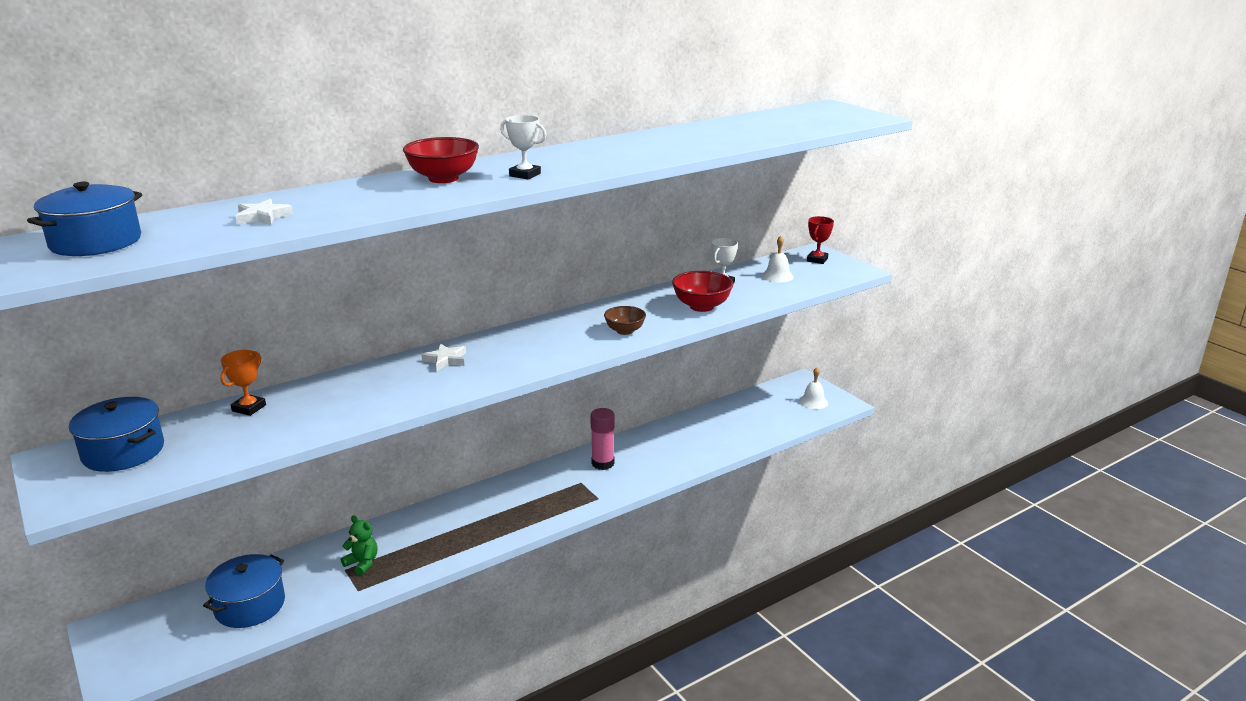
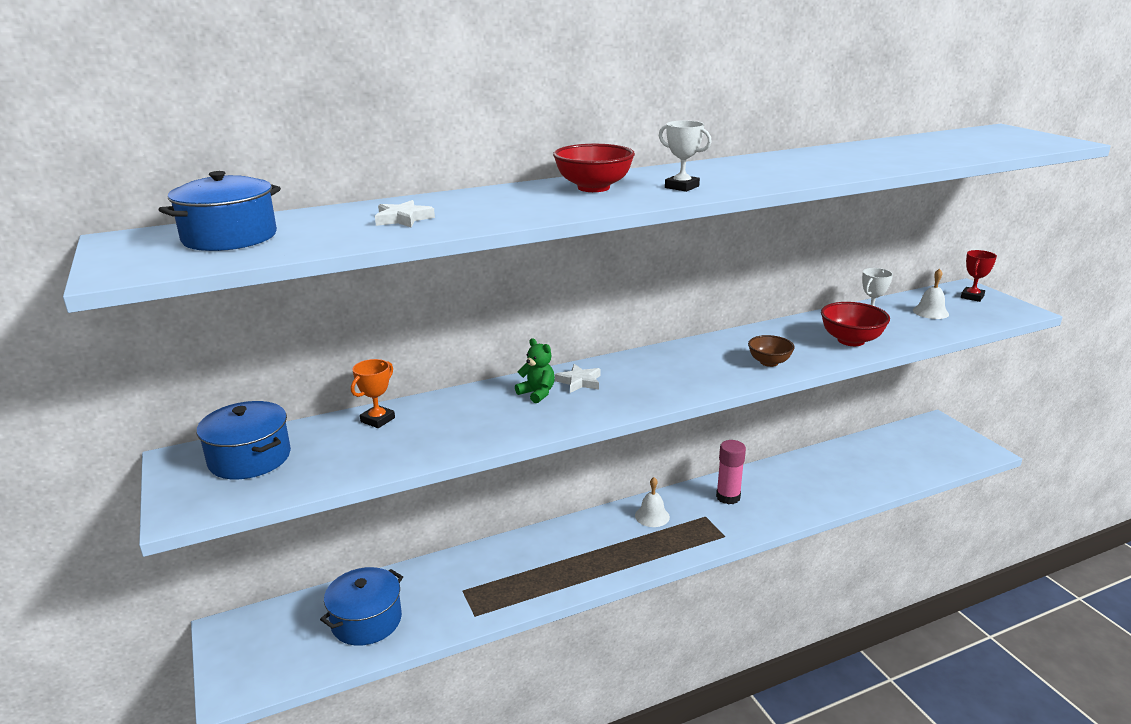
camera: 10 degrees right, 0 degrees up
green teddy bear [341,516,377,575] -> green teddy bear moved to [515,338,555,403]
white bell [799,367,828,409] -> white bell moved to [635,477,670,527]

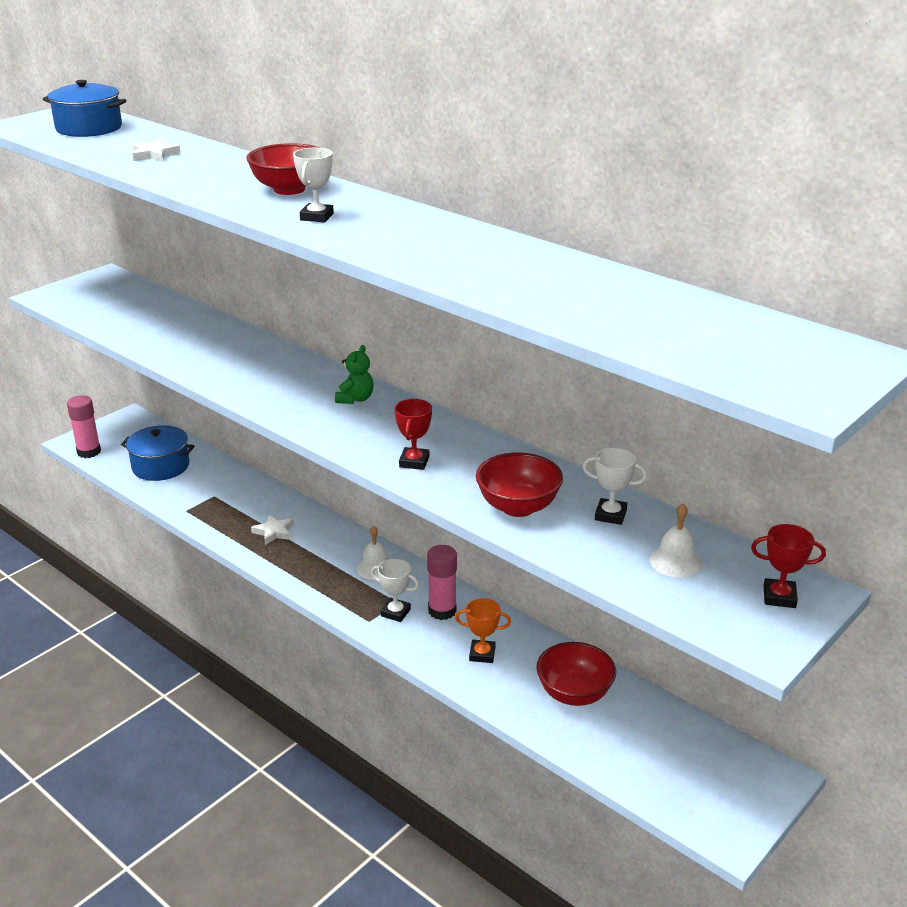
camera: 65 degrees right, 5 degrees up
blue pot [197,401,291,479] -> none
orange trophy [351,359,395,428] -> orange trophy moved to [455,598,511,663]
green teddy bear [515,338,555,403] -> green teddy bear moved to [335,345,374,404]
white star [555,364,600,393] -> white star moved to [251,514,294,545]
brown bowl [748,335,795,367] -> red trophy [394,399,432,470]
none -> pink glue stick [67,395,101,458]
none -> white trophy [371,559,419,622]
none -> red bowl [536,642,616,706]

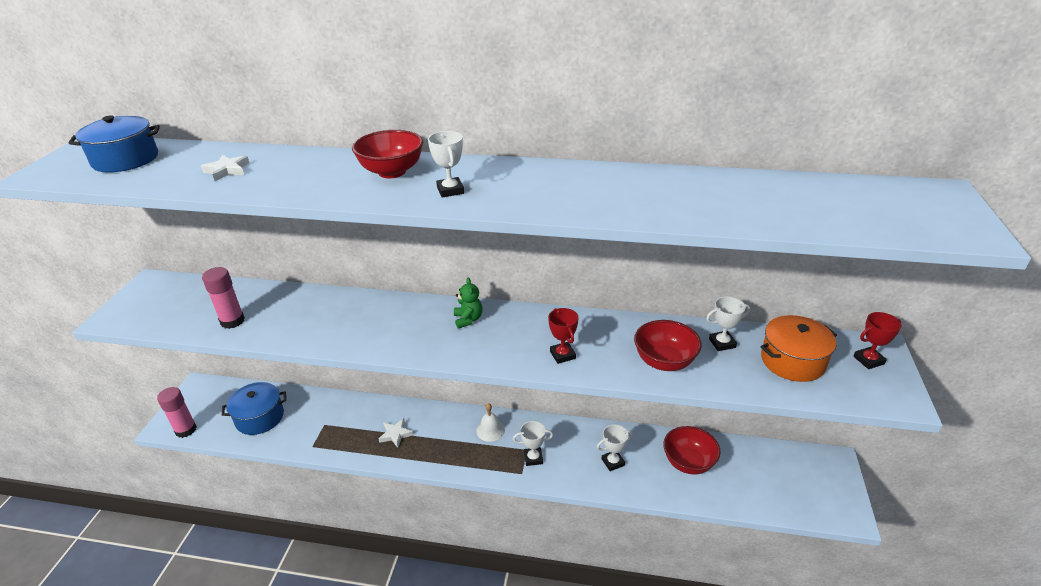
camera: 30 degrees left, 5 degrees up
pink glue stick [427,545,457,620] -> pink glue stick moved to [202,267,245,329]
orange trophy [455,598,511,663] -> white trophy [597,425,633,471]
white bell [650,504,702,578] -> orange pot [760,315,837,382]

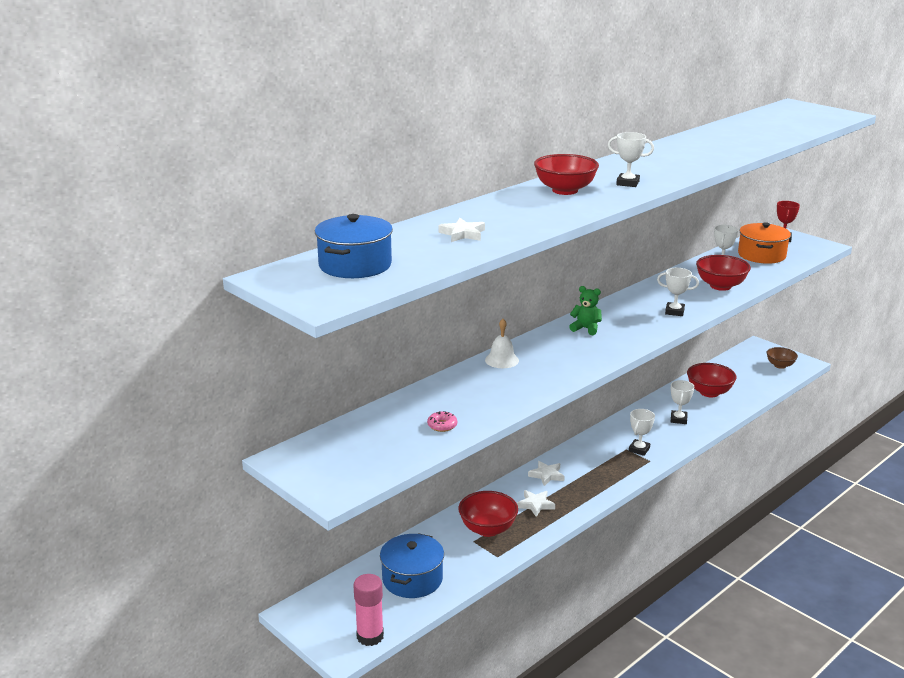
camera: 55 degrees left, 10 degrees down
pink glue stick [202,267,245,329] -> pink donut [427,411,457,432]
white bell [476,403,505,442] -> white bell moved to [485,319,519,368]
red trophy [548,308,578,364] -> white trophy [657,268,699,316]
none -> red bowl [458,491,518,537]
none -> white star [528,461,565,486]
none -> brown bowl [767,347,798,369]

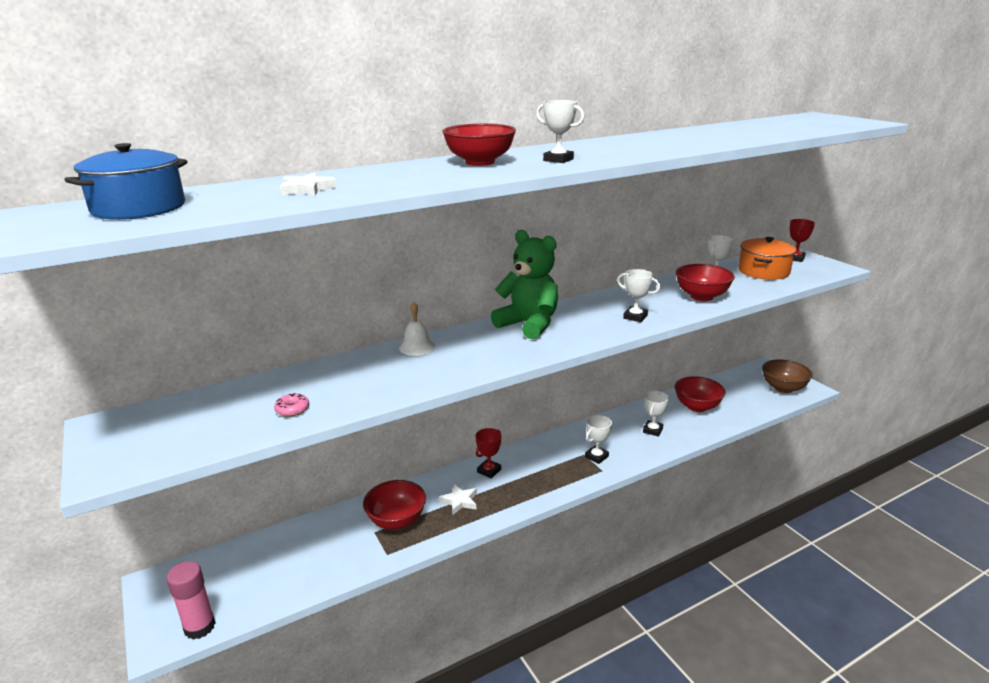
camera: 15 degrees right, 0 degrees up
blue pot [380,533,444,598] -> none
white star [528,461,565,486] -> red trophy [475,428,501,478]
green teddy bear [569,286,602,335] -> green teddy bear [491,230,558,339], size x2.00
brown bowl [767,347,798,369] -> brown bowl [762,359,813,393], size x1.53

